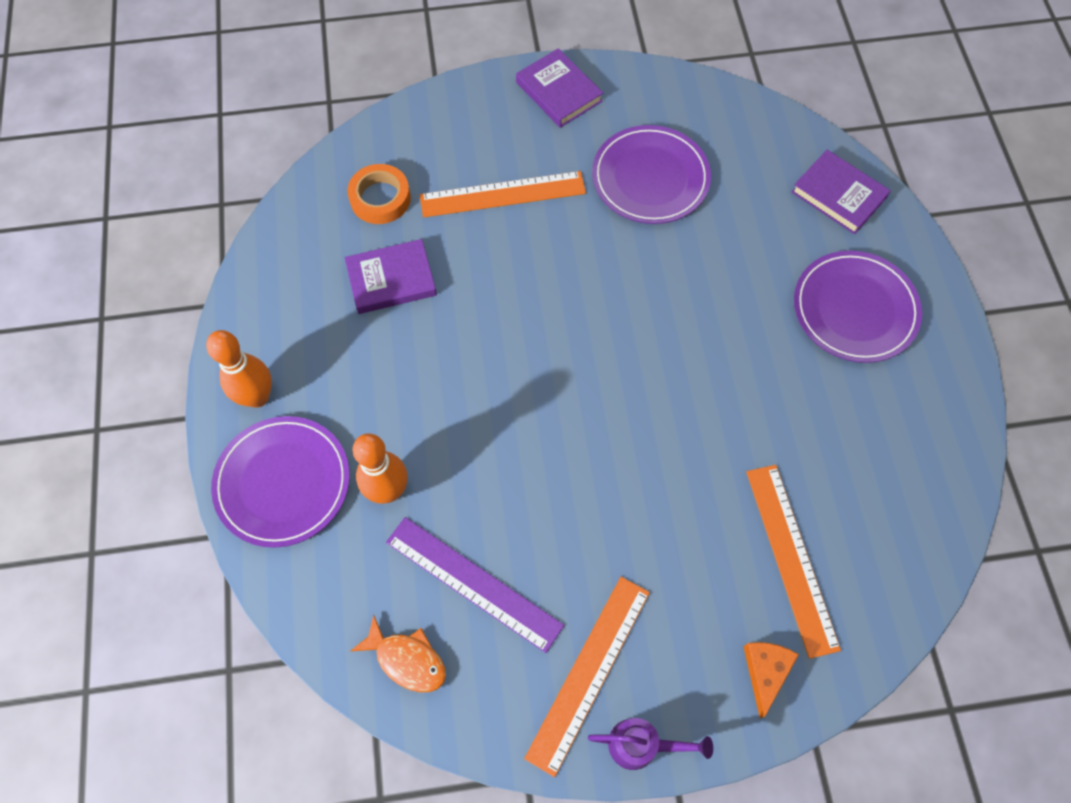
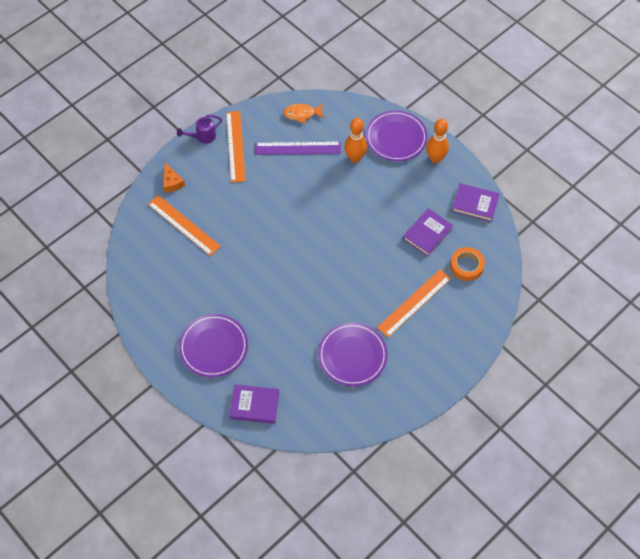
camera: 145 degrees right, 5 degrees down
purple book [516,48,603,128] -> purple book moved to [452,183,500,222]

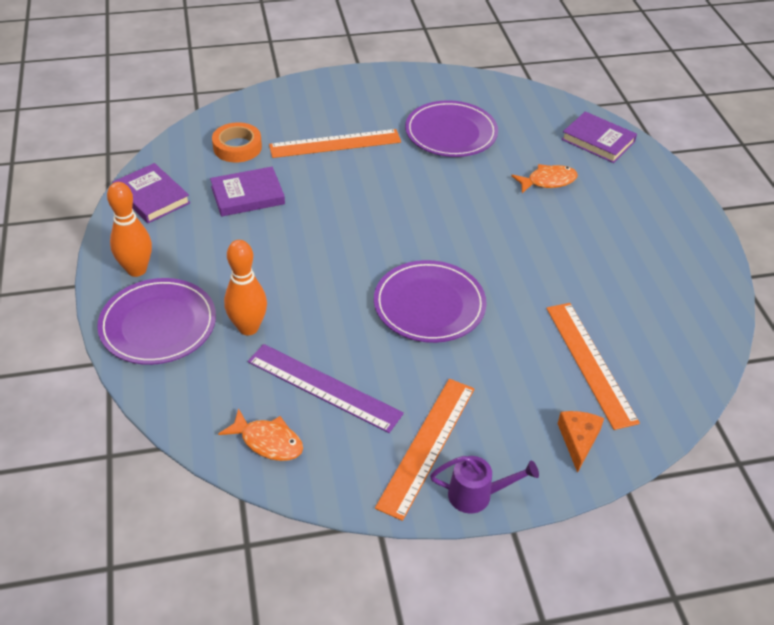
camera: 150 degrees left, 15 degrees down
purple plate [179,314,248,378] -> purple plate moved to [374,260,486,343]
none -> orange fish [511,164,578,193]

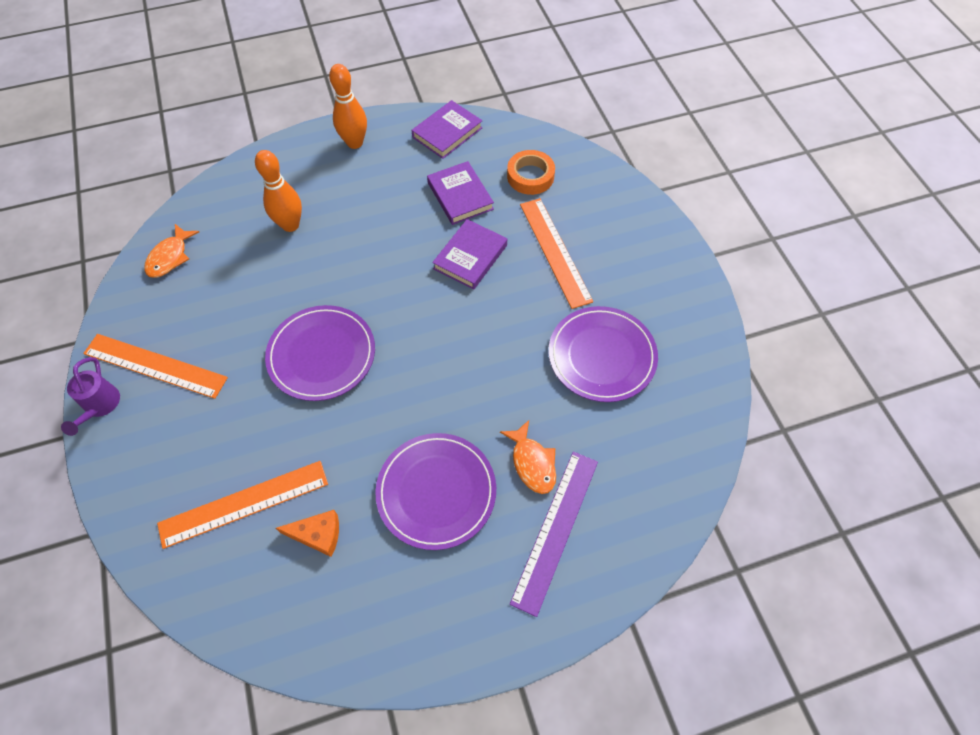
camera: 85 degrees right, 15 degrees up
purple plate [97,278,216,365] -> purple plate moved to [375,433,496,550]
purple ruler [248,344,404,433] -> purple ruler moved to [510,452,598,617]
orange cheese [558,411,604,473] -> orange cheese moved to [276,510,339,557]
purple book [561,111,637,163] -> purple book moved to [432,219,507,290]

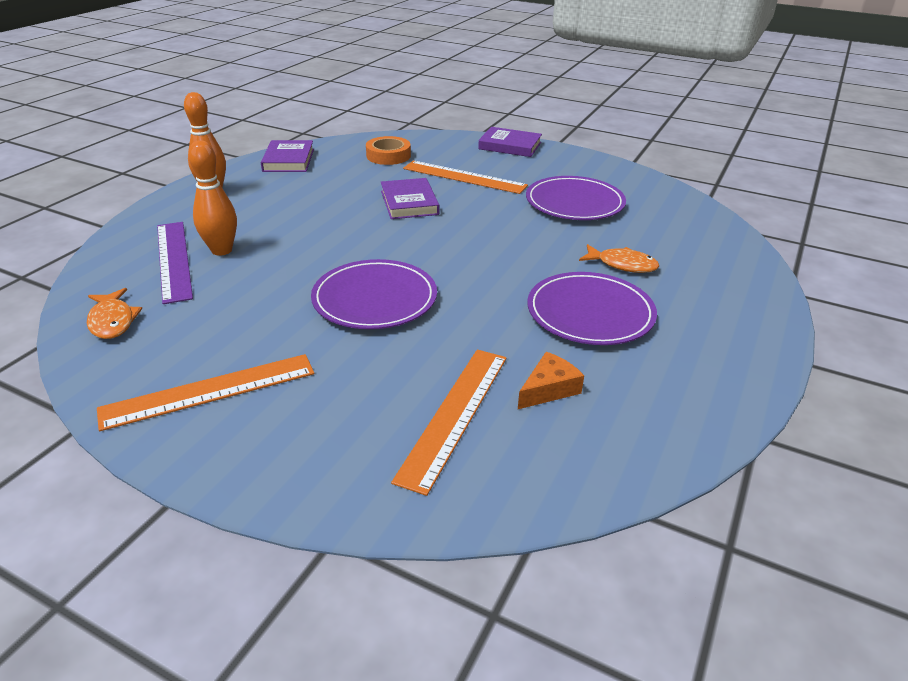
camera: 45 degrees left, 25 degrees down
purple watering can [61,357,120,436] -> none
purple book [427,161,494,225] -> purple book moved to [478,127,542,157]
purple ruler [510,452,598,617] -> purple ruler moved to [157,222,193,304]

